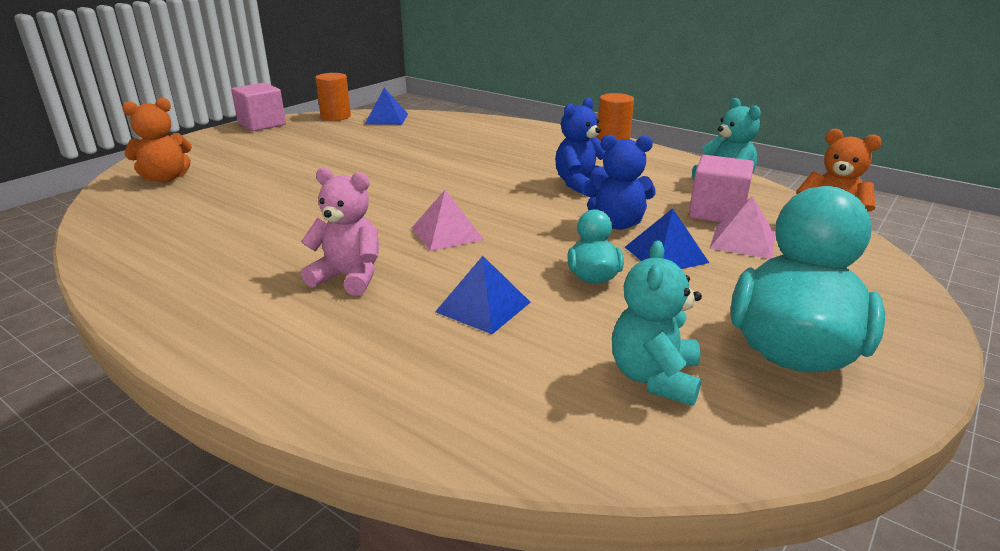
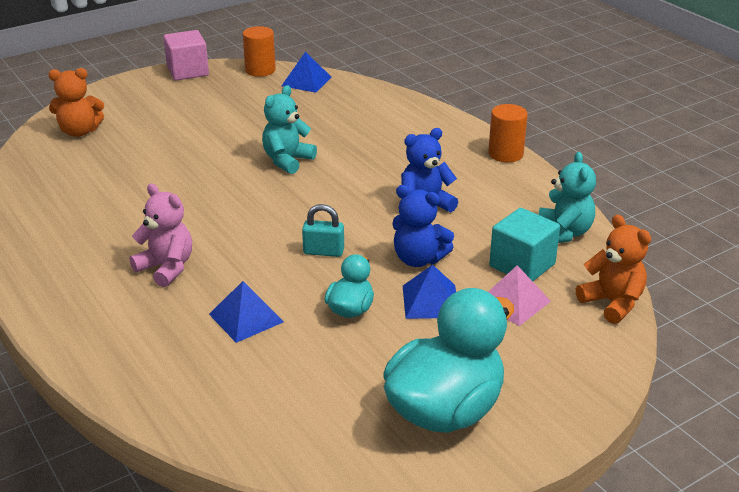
camera: 20 degrees right, 5 degrees up
pink pyramid [412,190,484,251] -> none
turquoise teddy bear [612,240,702,406] -> turquoise teddy bear moved to [262,85,317,174]
pink cube [689,155,754,222] -> turquoise cube [489,208,560,281]
none -> turquoise padlock [302,204,344,257]

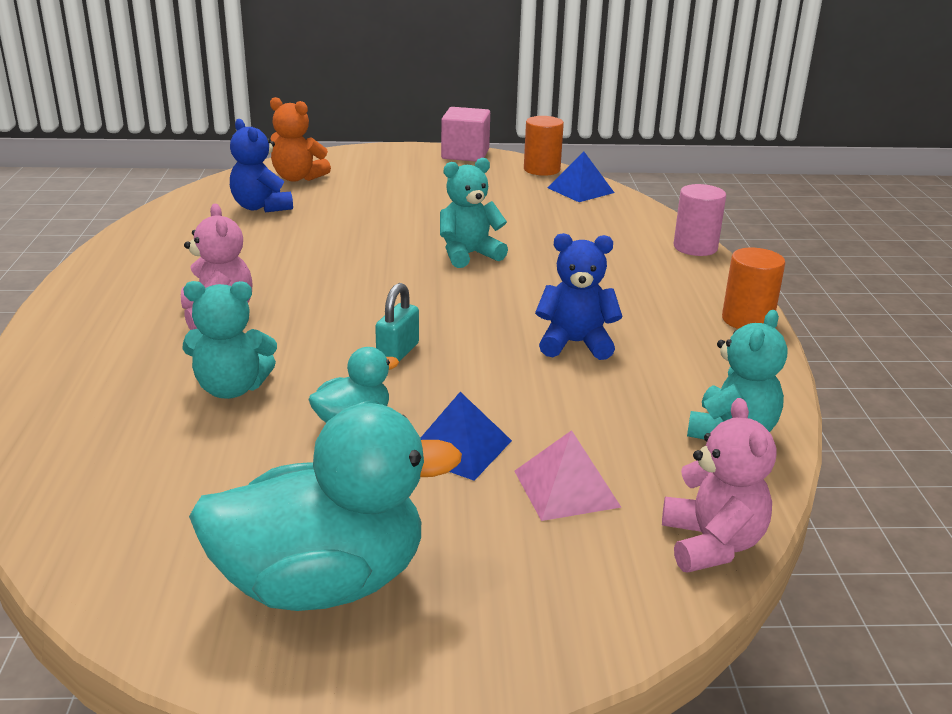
camera: 30 degrees right, 5 degrees down
blue pyramid [209,281,284,343] -> turquoise teddy bear [182,281,277,399]
turquoise padlock [302,204,344,257] -> turquoise padlock turned 75 degrees clockwise [375,283,419,362]
blue teddy bear [392,185,454,267] -> blue teddy bear moved to [230,119,293,213]
turquoise cube [489,208,560,281] -> none
orange teddy bear [576,215,651,324] -> pink teddy bear [662,398,776,572]
none -> pink cylinder [673,184,726,256]

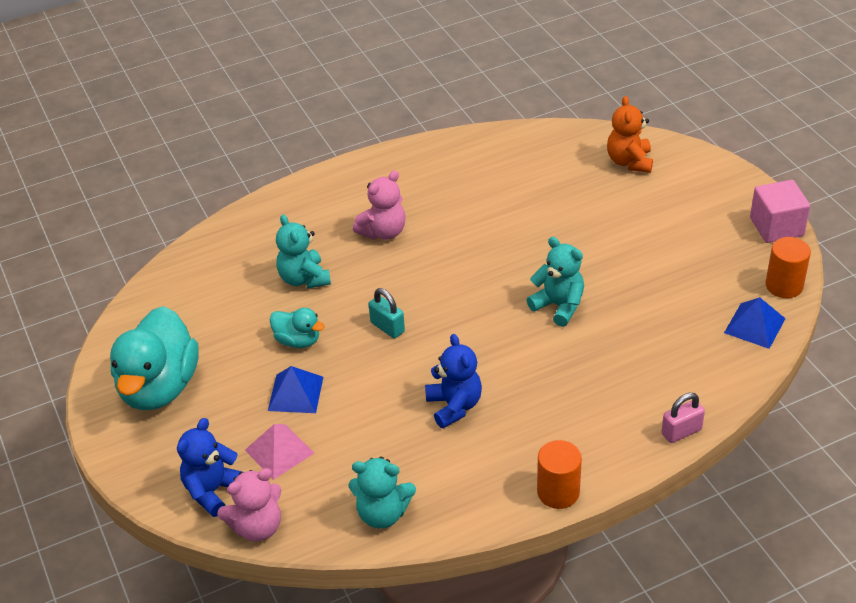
camera: 70 degrees right, 15 degrees up
turquoise duck [189,403,462,611] -> turquoise duck turned 45 degrees clockwise [110,306,199,410]
blue teddy bear [230,119,293,213] -> blue teddy bear moved to [177,418,242,517]
turquoise padlock [375,283,419,362] -> turquoise padlock turned 45 degrees clockwise [369,288,405,338]
pink cylinder [673,184,726,256] -> pink padlock [661,393,705,443]

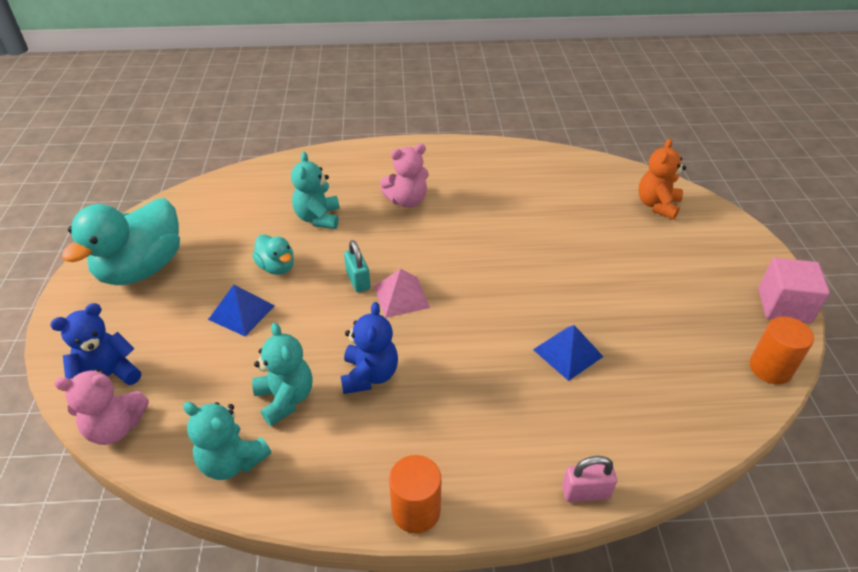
camera: 20 degrees right, 0 degrees up
pink pyramid [245,424,314,480] -> pink pyramid moved to [374,269,430,318]
turquoise teddy bear [527,237,584,327] -> turquoise teddy bear moved to [252,323,312,426]
blue pyramid [724,297,786,349] -> blue pyramid moved to [533,325,603,381]

